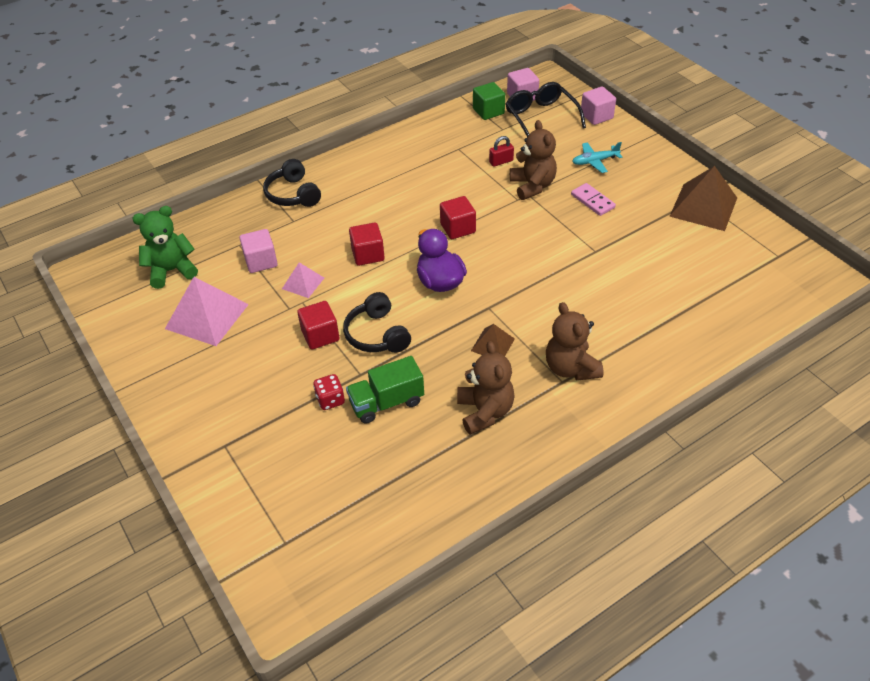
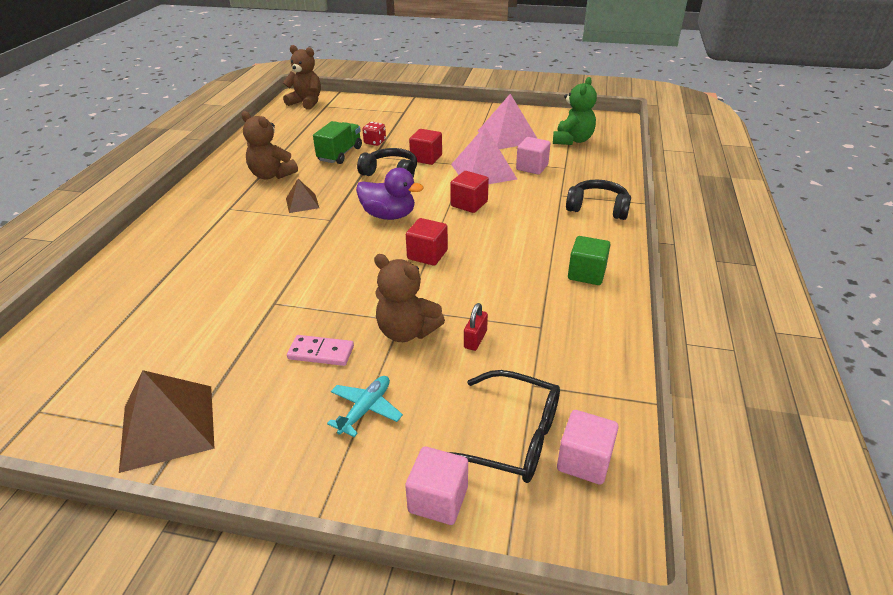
camera: 135 degrees right, 10 degrees down
pink pyramid [282,262,324,298] -> pink pyramid [451,126,517,184], size x1.87
green cube [473,82,505,120] -> green cube moved to [568,236,610,285]
brown teddy bear [546,302,604,381] -> brown teddy bear moved to [283,45,321,110]

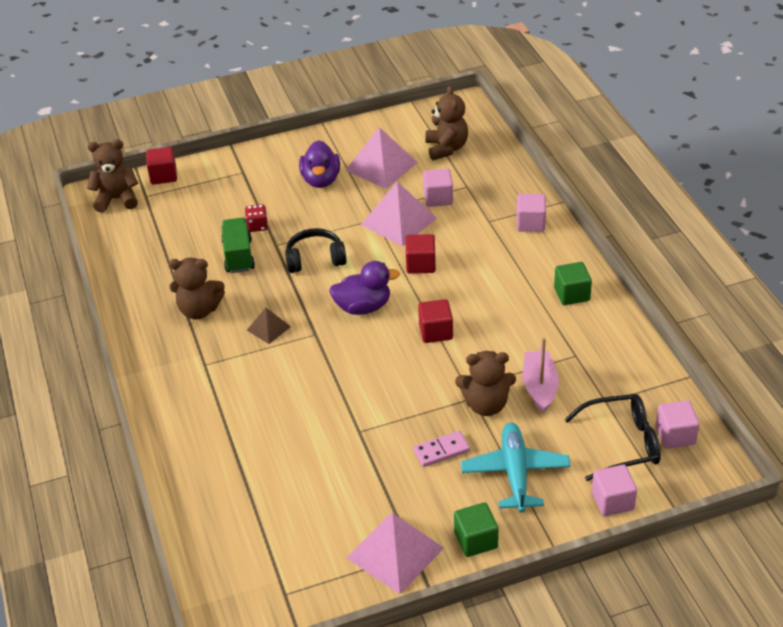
camera: 30 degrees left, 5 degrees up
brown pyramid [119,370,215,473] -> pink pyramid [346,513,444,594]
turquoise plane [327,376,403,437] -> turquoise plane [461,423,571,513], size x1.70
red cube [409,129,442,165] -> red cube moved to [146,147,177,185]
red padlock [464,303,488,351] -> pink boat [523,338,559,413]
green teddy bear [553,77,597,145] -> brown teddy bear [425,86,468,160]
black headphones [566,180,631,220] -> pink cube [517,194,546,232]
none -> purple duck [299,140,340,188]
none -> green cube [454,502,499,557]

